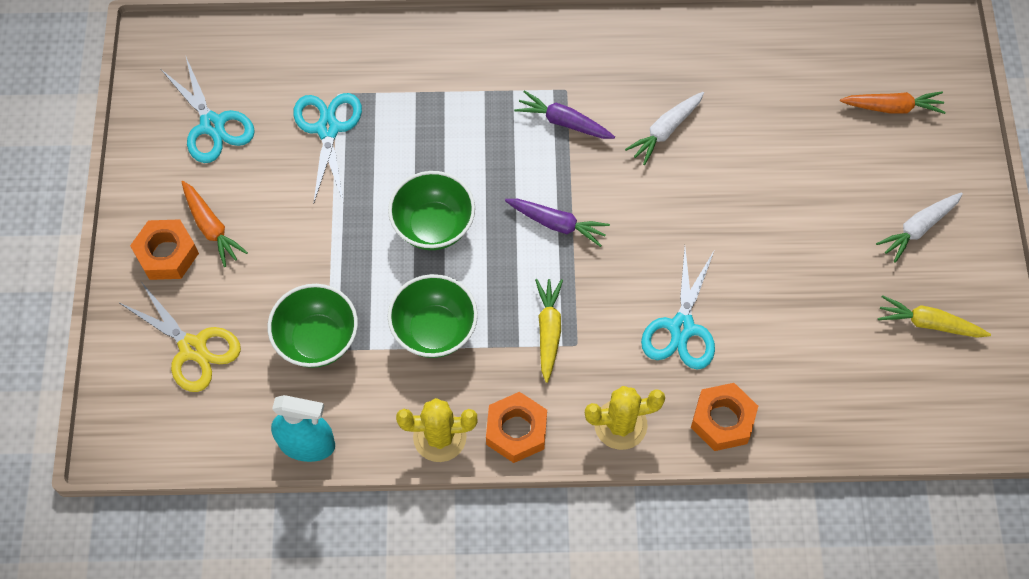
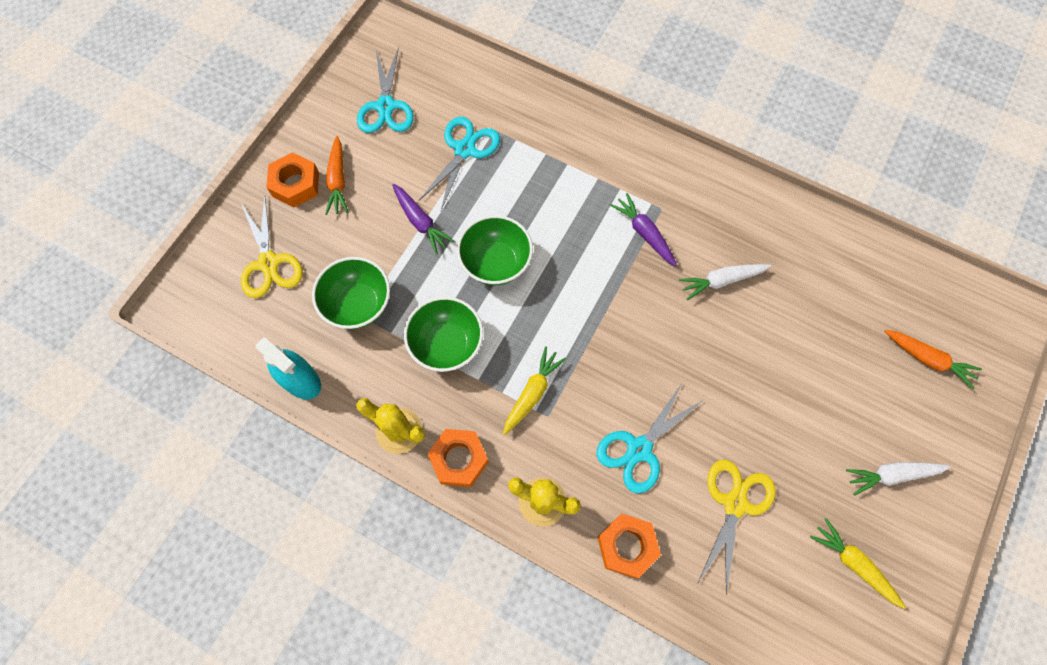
camera: 30 degrees right, 5 degrees up
purple carrot [505,199,610,247] -> purple carrot moved to [392,184,455,255]
none -> yellow scissors [698,460,776,595]

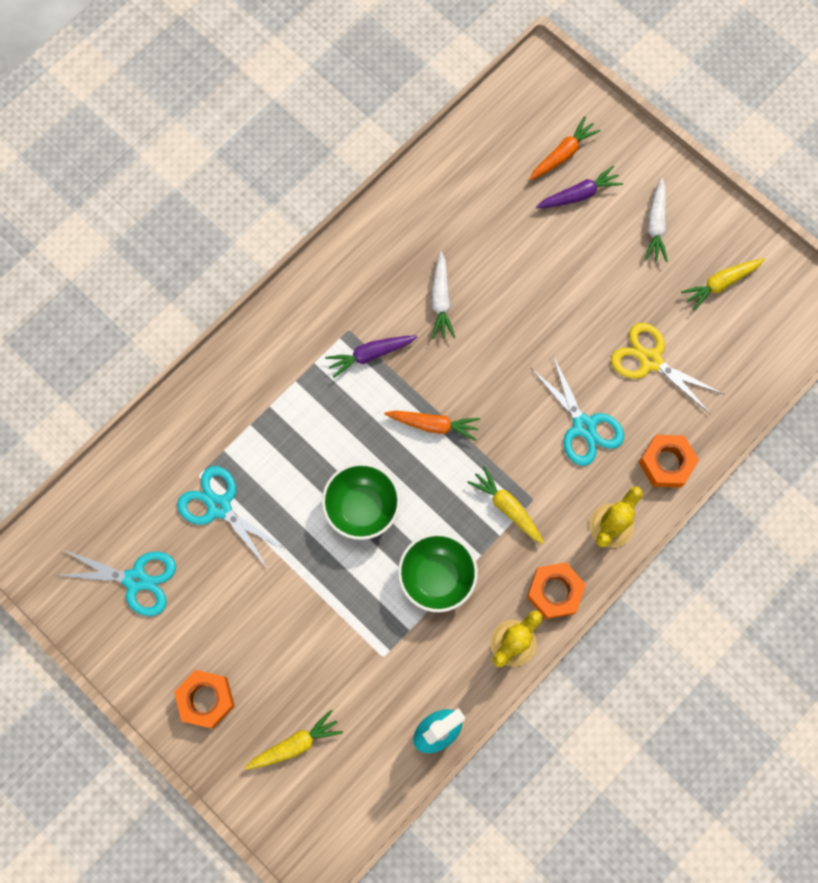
camera: 75 degrees left, 5 degrees up
yellow scissors [241,194,303,298] -> yellow carrot [245,710,343,770]
green bowl [312,257,390,329] -> none
orange carrot [325,136,348,215] -> orange carrot moved to [384,410,480,441]
purple carrot [392,184,455,255] -> purple carrot moved to [536,166,623,208]

